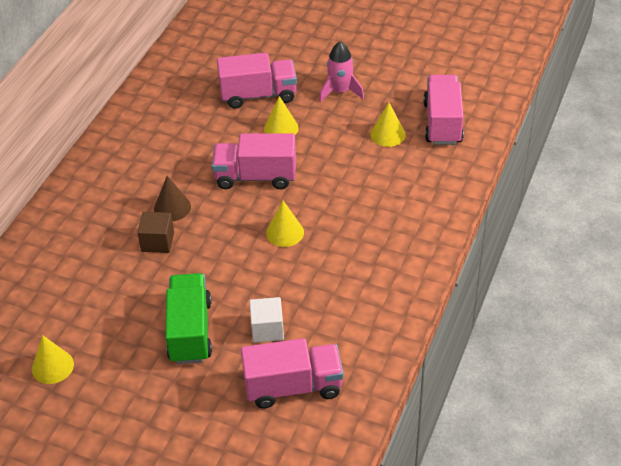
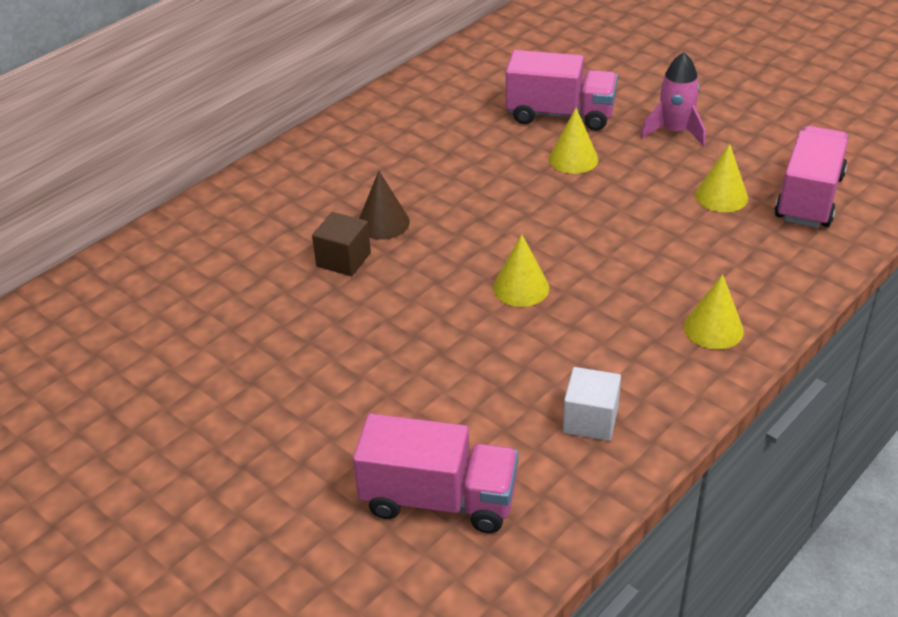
camera: 20 degrees right, 5 degrees down
yellow cone [32,335,74,384] -> yellow cone moved to [684,274,744,349]
green truck [165,273,212,364] -> none
pink truck [212,134,296,189] -> none
white cube [249,297,284,343] -> white cube moved to [563,367,621,441]

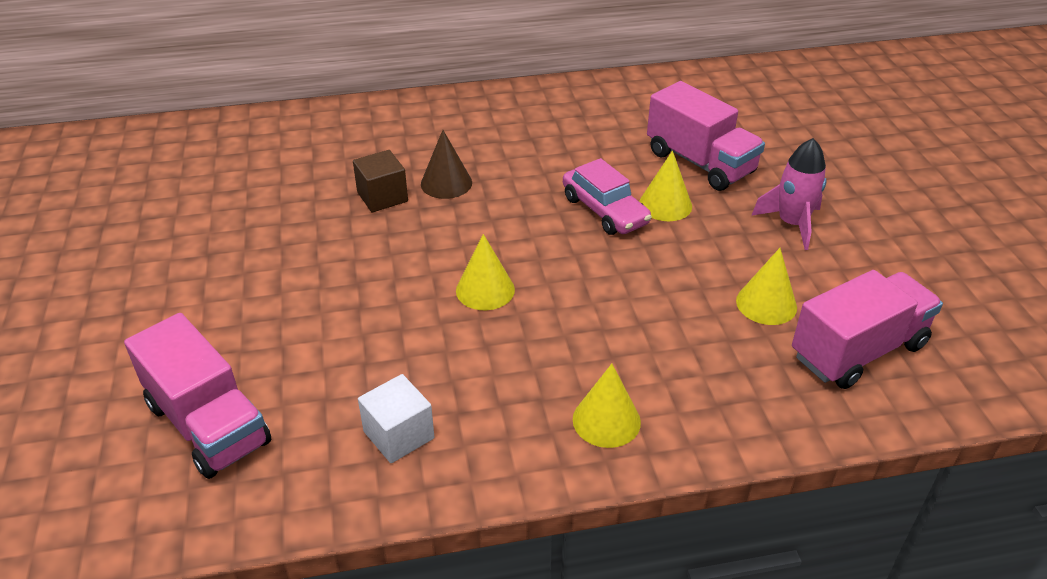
camera: 35 degrees right, 0 degrees up
none -> pink car [563,158,652,235]

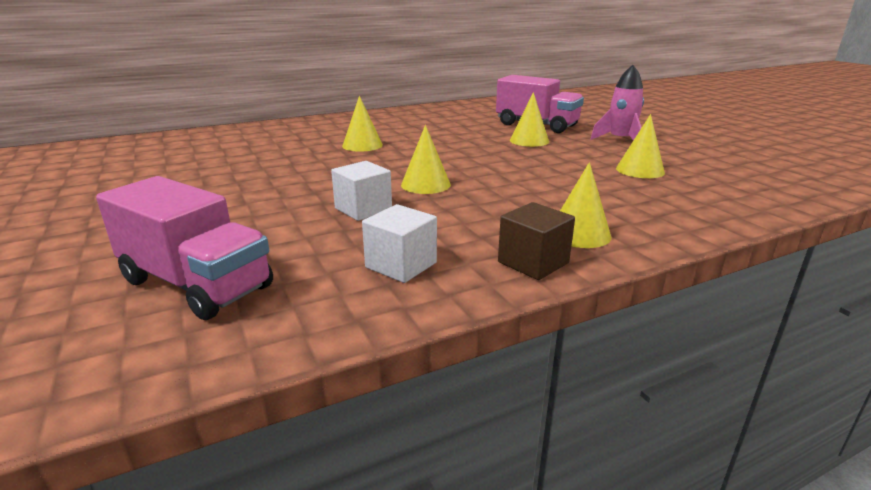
camera: 15 degrees left, 15 degrees down
brown cube [353,150,408,212] -> brown cube moved to [498,202,575,280]
brown cone [421,130,472,199] -> yellow cone [342,96,383,152]
pink car [563,158,652,235] -> none
pink truck [792,270,943,389] -> none
none -> white cube [331,161,392,221]

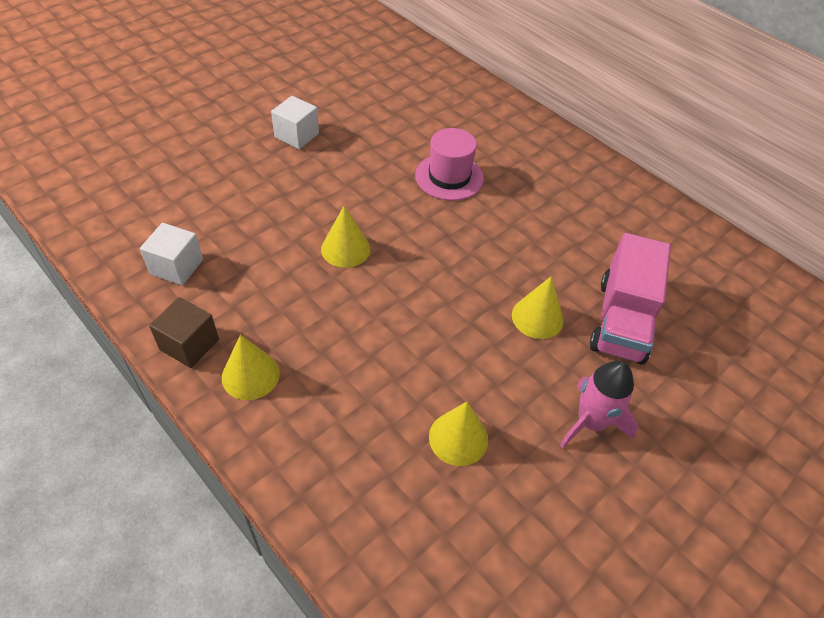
camera: 70 degrees right, 25 degrees up
pink truck [96,176,273,320] -> none
white cube [331,161,392,221] -> white cube moved to [271,96,319,149]
yellow cone [342,96,383,152] -> pink hat [415,128,484,201]

